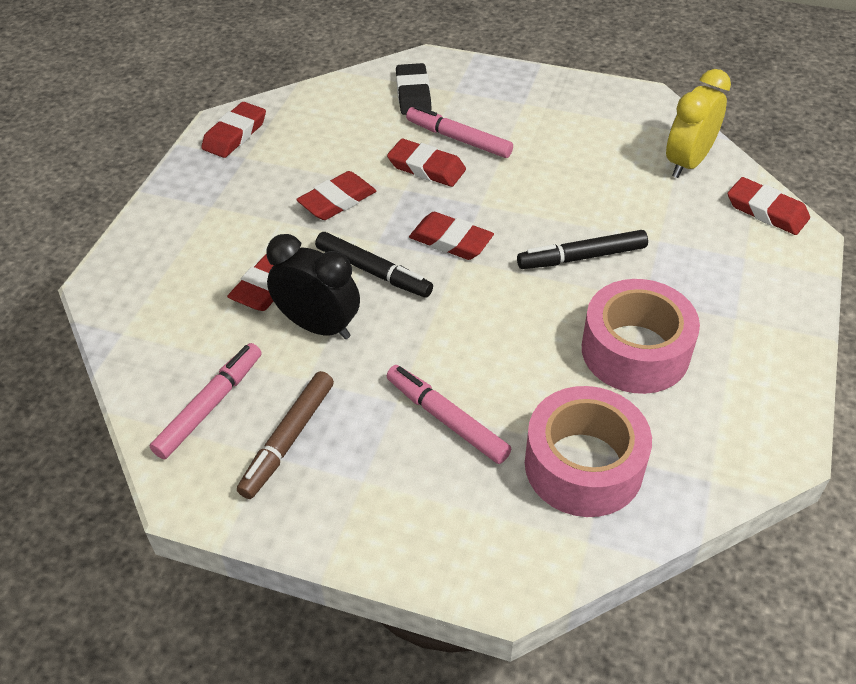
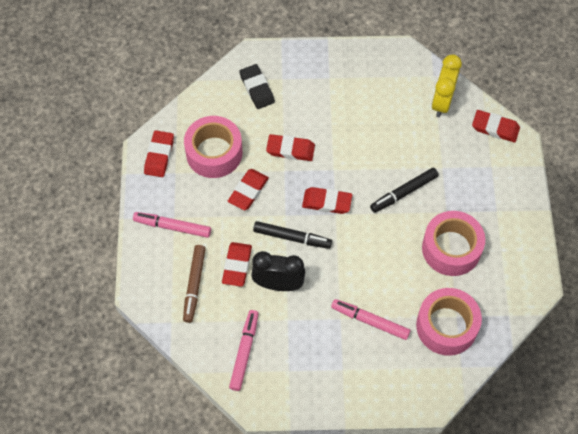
camera: 20 degrees left, 15 degrees up
brown marker [237,371,334,499] -> brown marker moved to [183,245,206,323]
pink marker [406,105,513,158] -> pink marker moved to [133,212,211,238]
none -> pink tape [184,116,242,178]

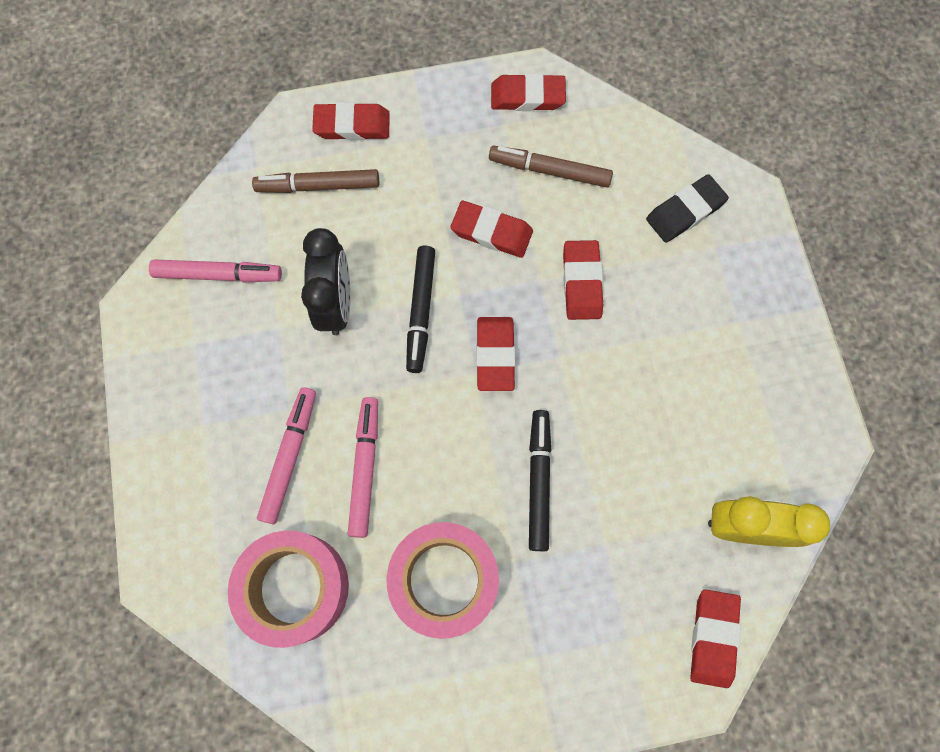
camera: 80 degrees right, 10 degrees up
pink marker [133,212,211,238] -> pink marker moved to [348,397,378,538]
pink tape [184,116,242,178] -> brown marker [489,146,613,188]
red eraser [222,242,252,287] -> red eraser moved to [312,102,390,140]
black marker [370,168,439,213] -> black marker turned 45 degrees clockwise [529,410,551,551]

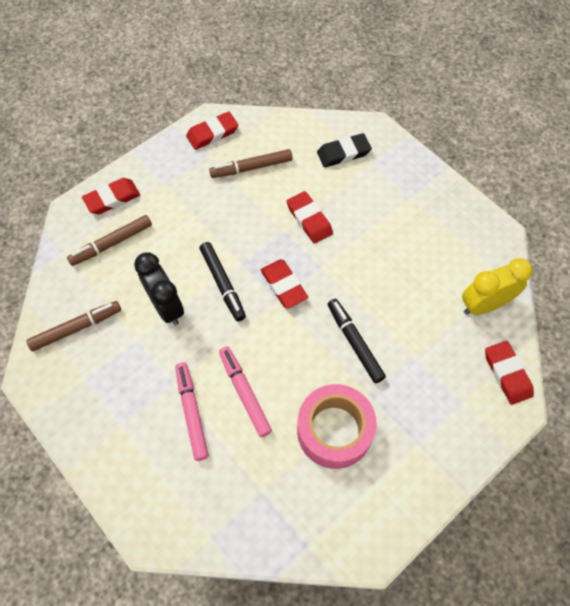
camera: 30 degrees left, 10 degrees down
pink marker [149,259,282,283] -> brown marker [26,301,121,351]
pink tape [228,530,349,648] -> none
red eraser [450,201,533,258] -> none
black eraser [646,174,729,243] -> black eraser turned 45 degrees clockwise [317,133,372,168]

